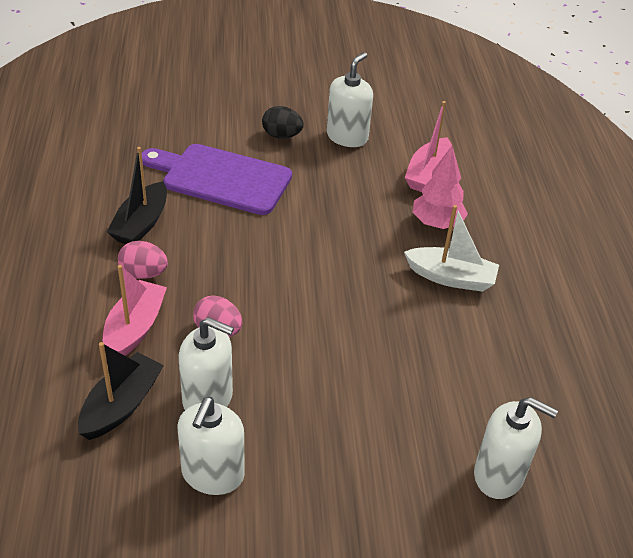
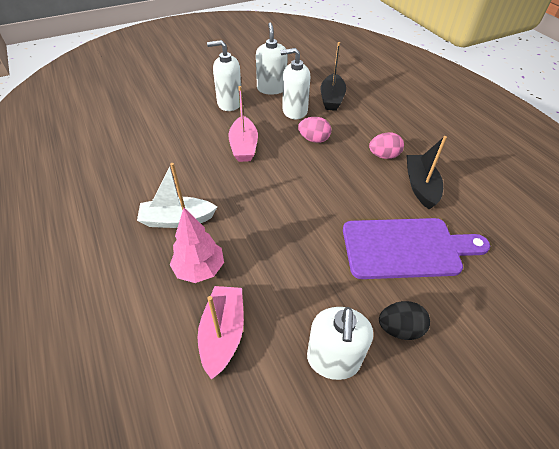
camera: 160 degrees right, 5 degrees up
pink boat [103,265,167,356] -> pink boat moved to [228,86,258,162]
white soap dispenser [474,397,558,499] -> white soap dispenser moved to [207,40,241,111]

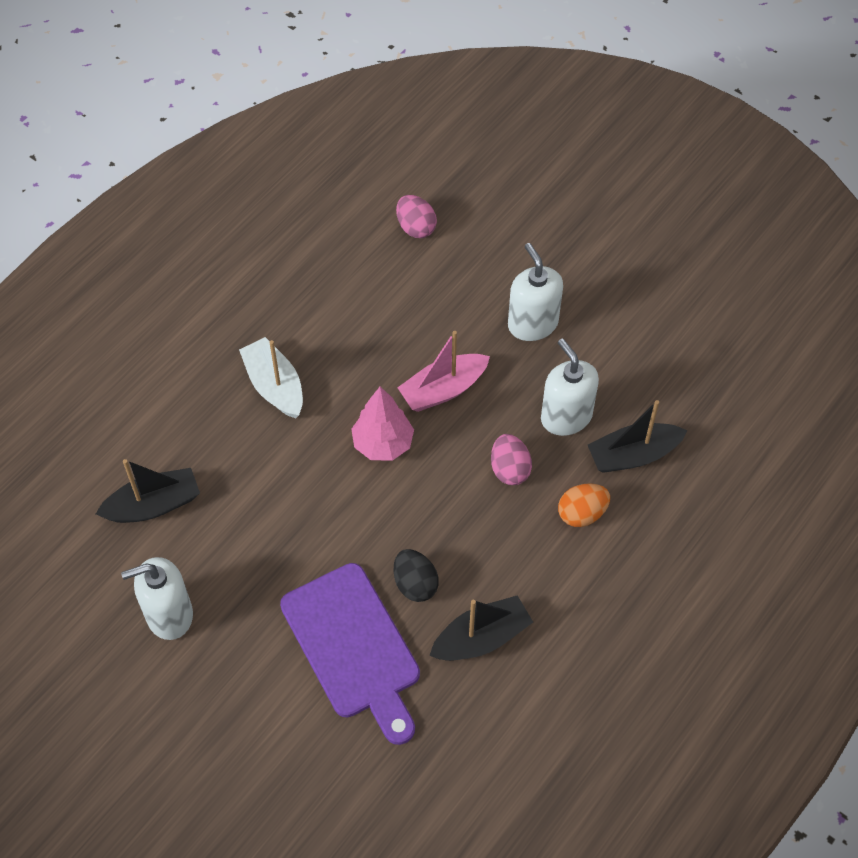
camera: 65 degrees right, 10 degrees up
pink tree [170,208,224,283] -> pink tree moved to [351,386,414,461]
pink boat [198,286,244,380] -> black boat [96,459,200,523]
white soap dispenser [256,23,288,95] -> none
pink egg [369,132,404,159] -> pink egg moved to [396,195,437,238]
black egg [379,301,430,340] -> black egg moved to [394,549,439,602]
none -> orange egg [558,483,610,527]

